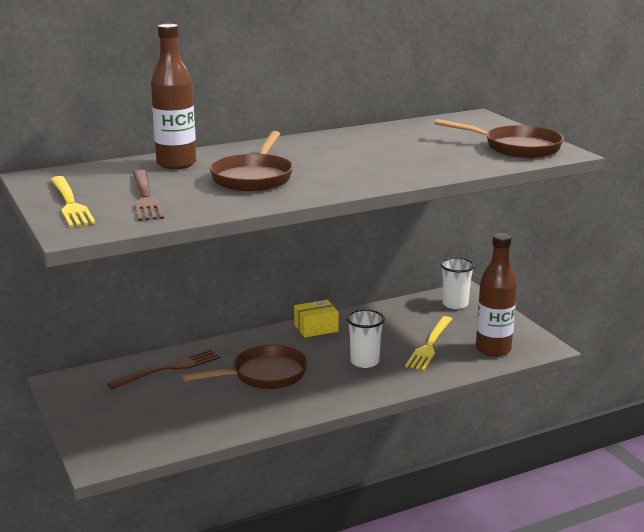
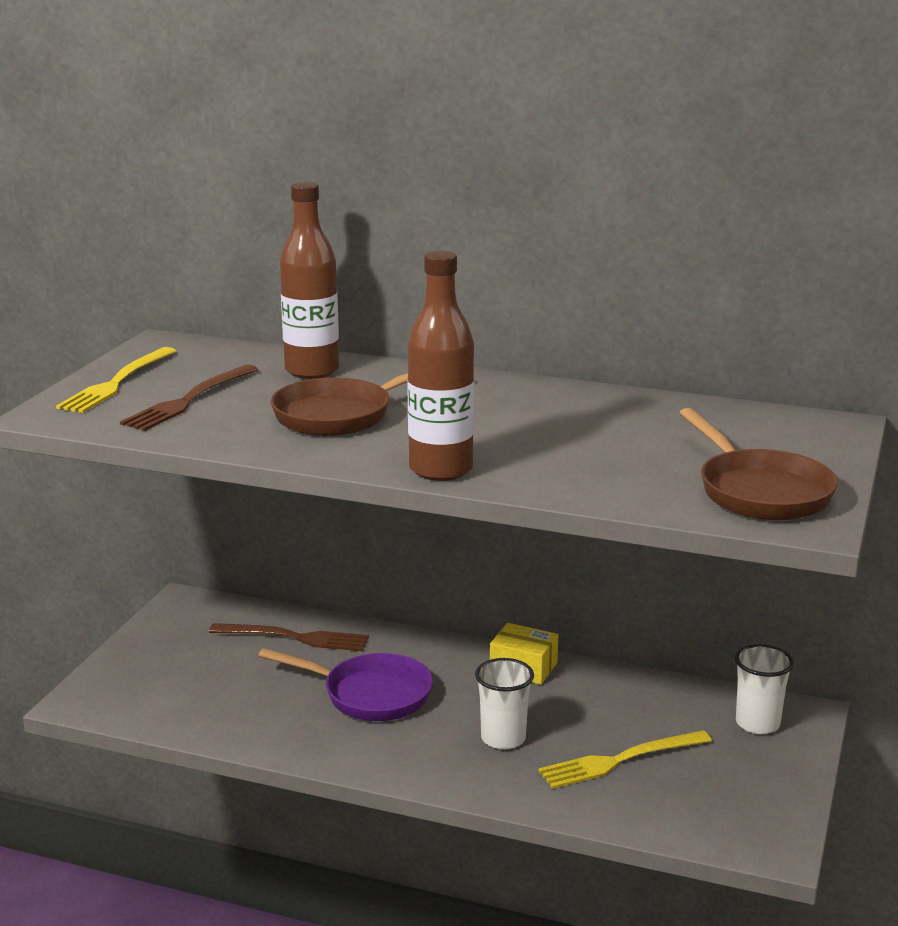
camera: 45 degrees right, 0 degrees up
brown pan [182,345,308,389] -> purple pan [258,648,433,721]
brown bottle [476,233,517,357] -> brown bottle moved to [407,251,474,481]

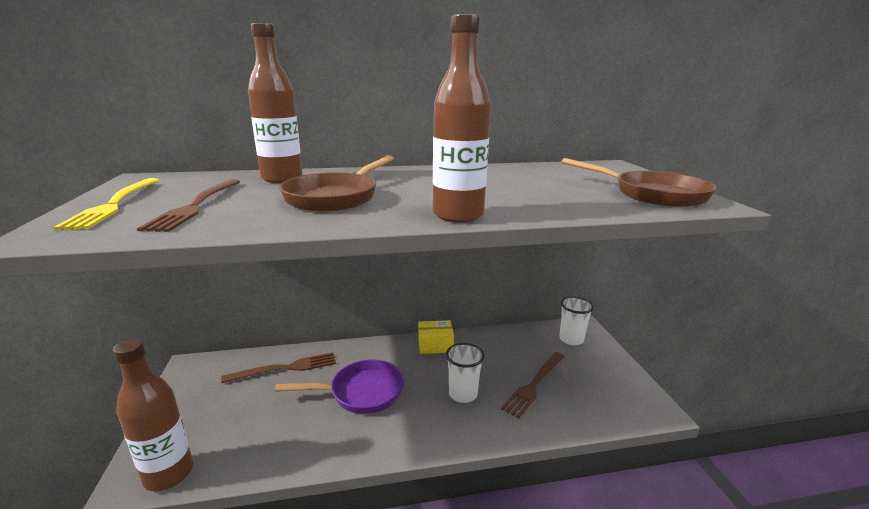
camera: 30 degrees left, 0 degrees up
yellow fork [539,730,712,789] -> brown fork [501,352,565,418]
none -> brown bottle [113,339,193,491]

